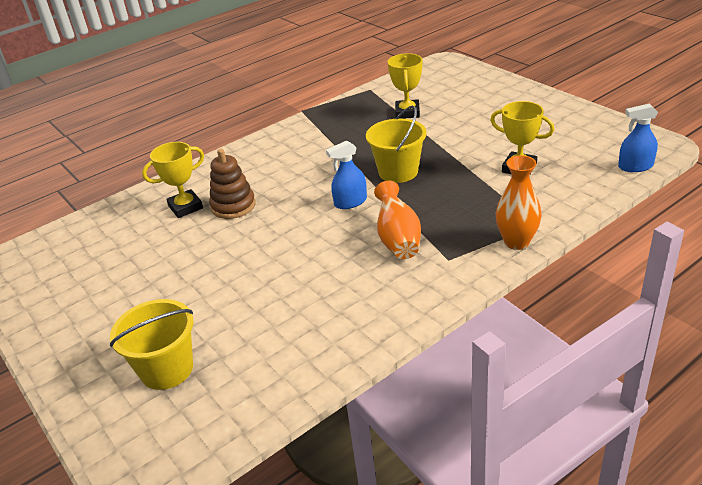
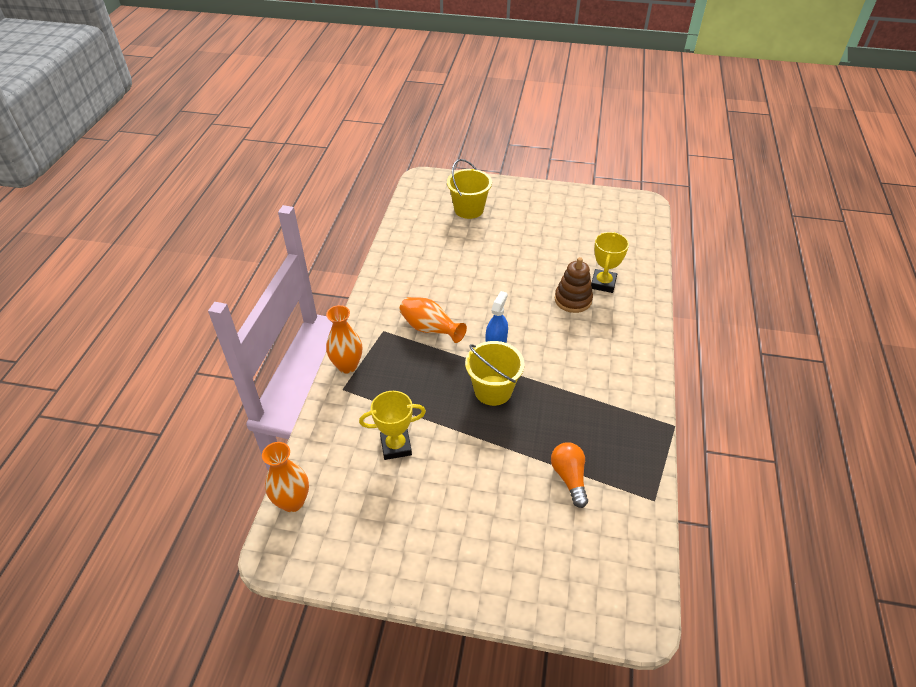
camera: 135 degrees right, 10 degrees up
yellow trophy [388,53,423,119] -> orange light bulb [551,442,588,508]
blue spray bottle [618,104,658,172] -> orange vase [262,442,309,512]

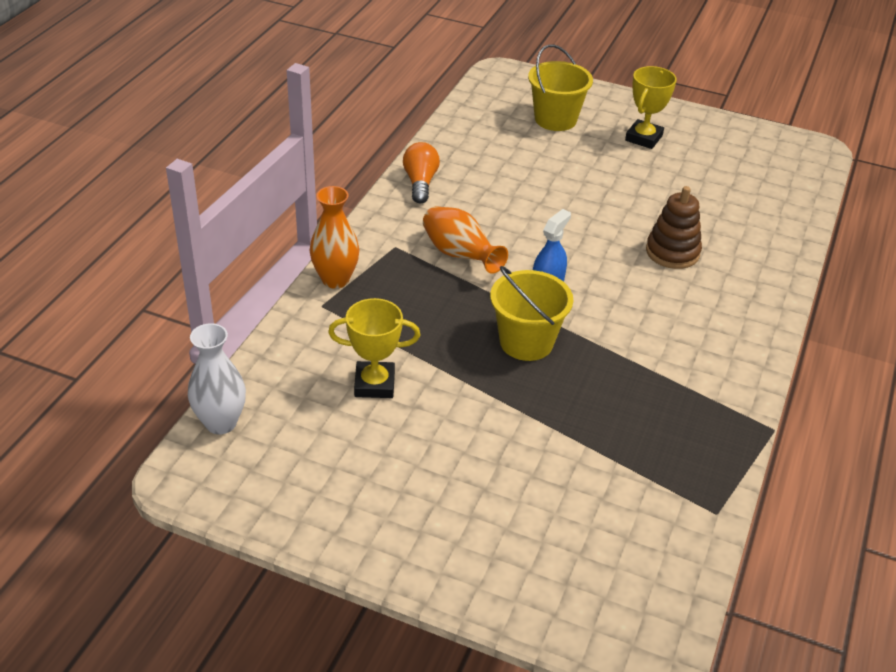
camera: 10 degrees right, 5 degrees down
orange vase [262,442,309,512] -> white vase [188,323,246,435]
orange light bulb [551,442,588,508] -> orange light bulb moved to [403,142,440,203]
yellow trophy [591,232,629,293] -> yellow trophy moved to [625,66,677,149]

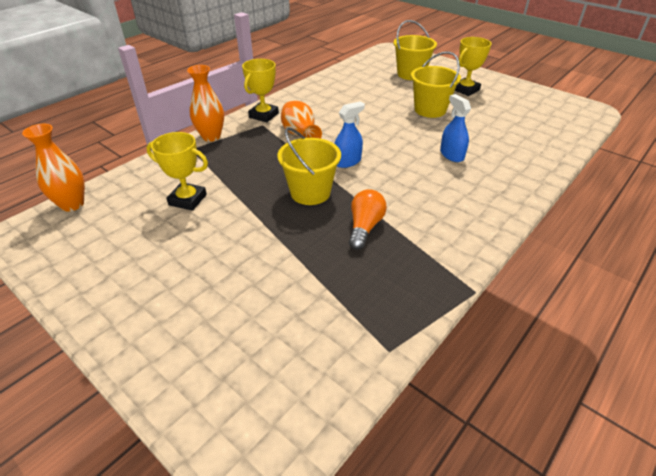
camera: 20 degrees right, 0 degrees up
white vase [188,323,246,435] -> orange vase [22,124,85,212]
orange light bulb [403,142,440,203] -> orange light bulb moved to [349,189,387,250]
brown stacking toy [646,186,702,269] -> blue spray bottle [440,94,471,162]
none -> yellow trophy [242,59,279,122]
none -> yellow bucket [411,51,461,118]

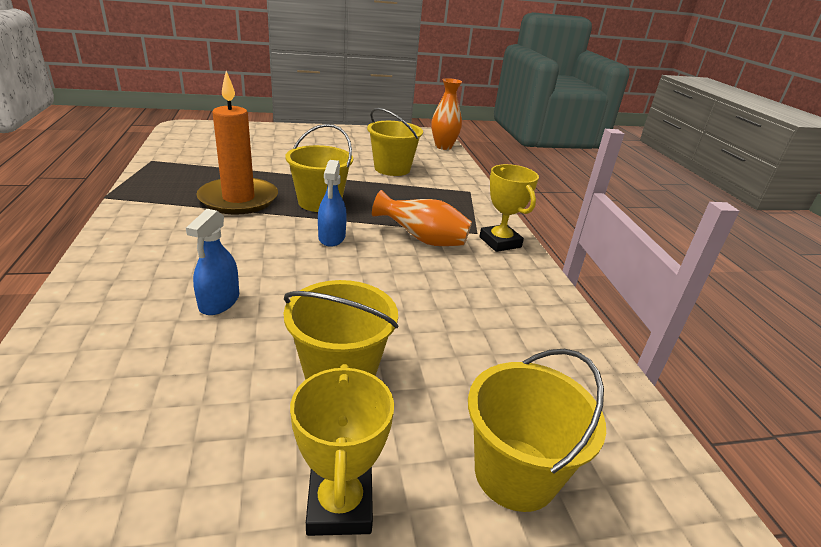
camera: 125 degrees right, 10 degrees down
yellow trophy [146,132,208,211] -> yellow bucket [367,108,423,176]
orange vase [187,65,224,142] -> none
orange light bulb [349,189,387,250] -> orange candle [196,71,278,215]
blue spray bottle [440,94,471,162] -> blue spray bottle turned 90 degrees clockwise [186,209,239,315]

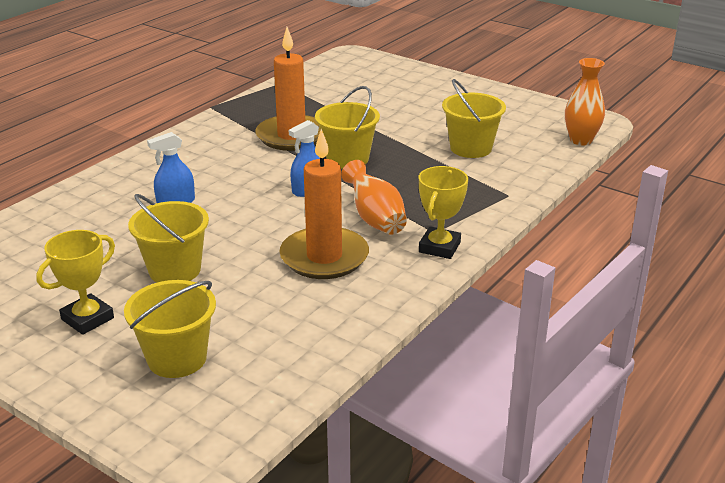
camera: 50 degrees right, 0 degrees up
none -> orange candle [280,129,369,279]

